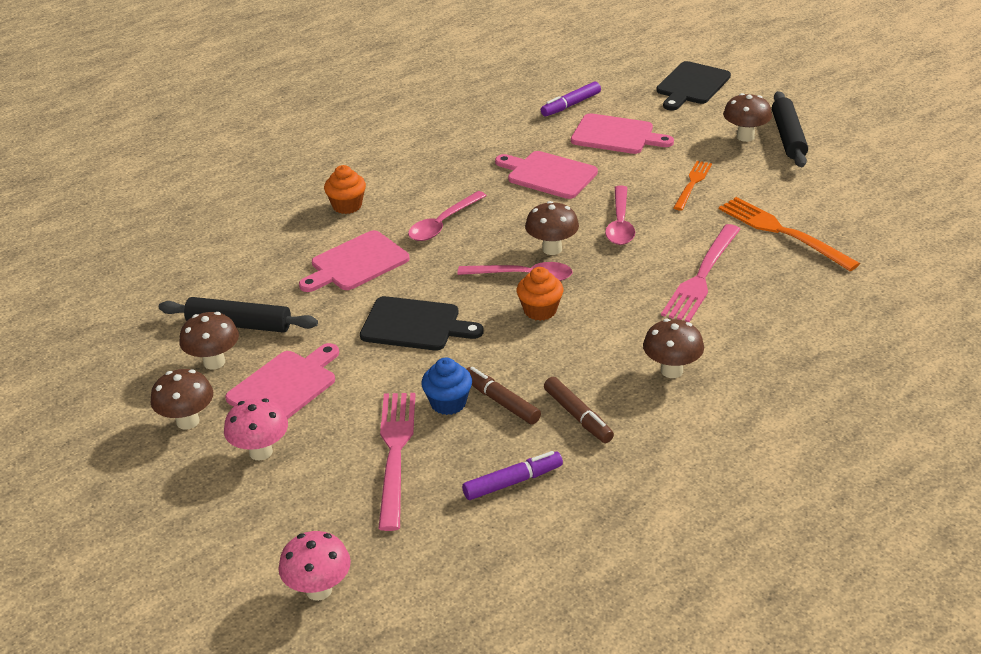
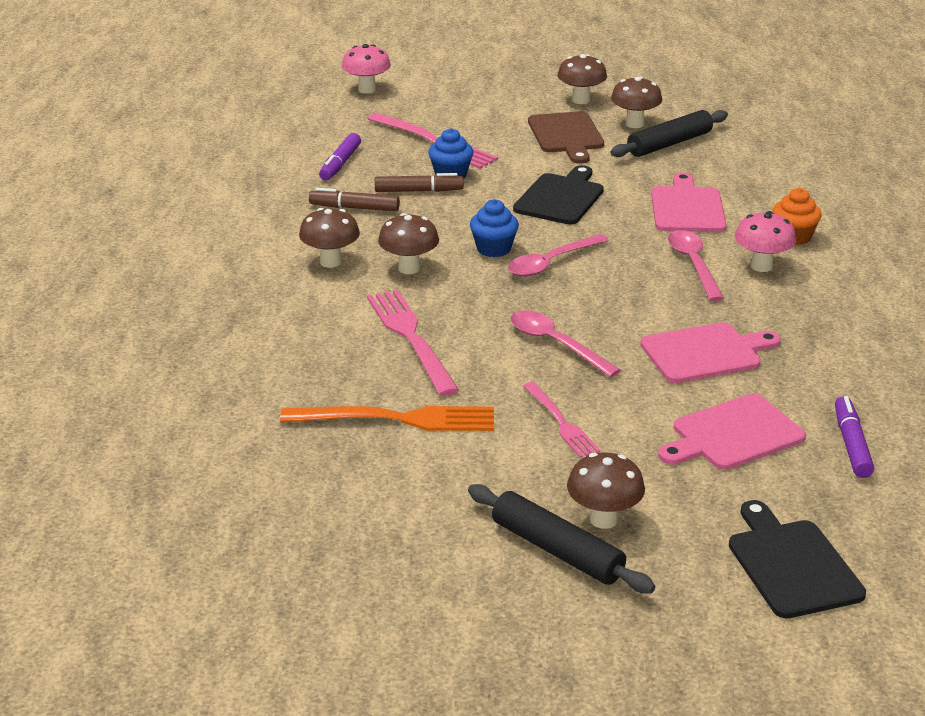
camera: 130 degrees right, 5 degrees down
pink mushroom [224,398,288,461] -> pink mushroom moved to [735,211,796,272]
pink cutting board [225,343,339,419] -> brown cutting board [528,111,604,164]
black cutting board [360,296,484,350] -> black cutting board turned 150 degrees clockwise [513,165,604,225]
orange cupcake [517,267,563,321] -> blue cupcake [470,199,519,257]
brown mushroom [525,201,579,255] -> brown mushroom moved to [378,213,439,274]
orange fork [673,161,712,211] -> pink fork [523,382,600,458]

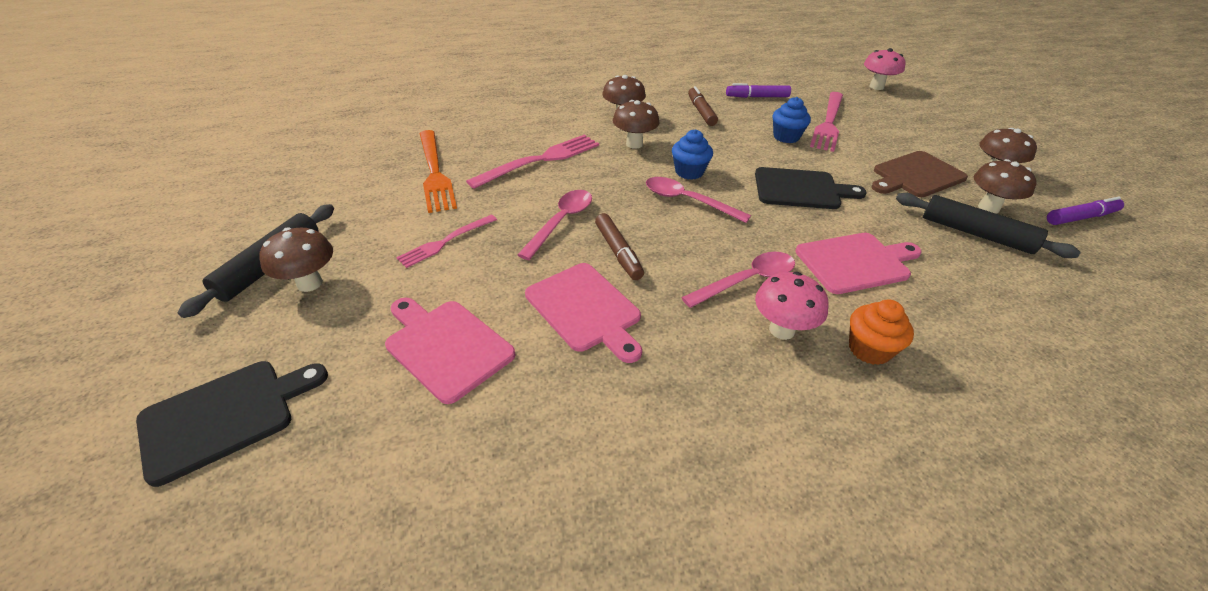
camera: 70 degrees right, 10 degrees up
brown marker [375,173,464,192] -> brown marker moved to [595,213,644,280]
purple marker [835,396,874,478] -> purple marker moved to [1047,197,1124,225]

